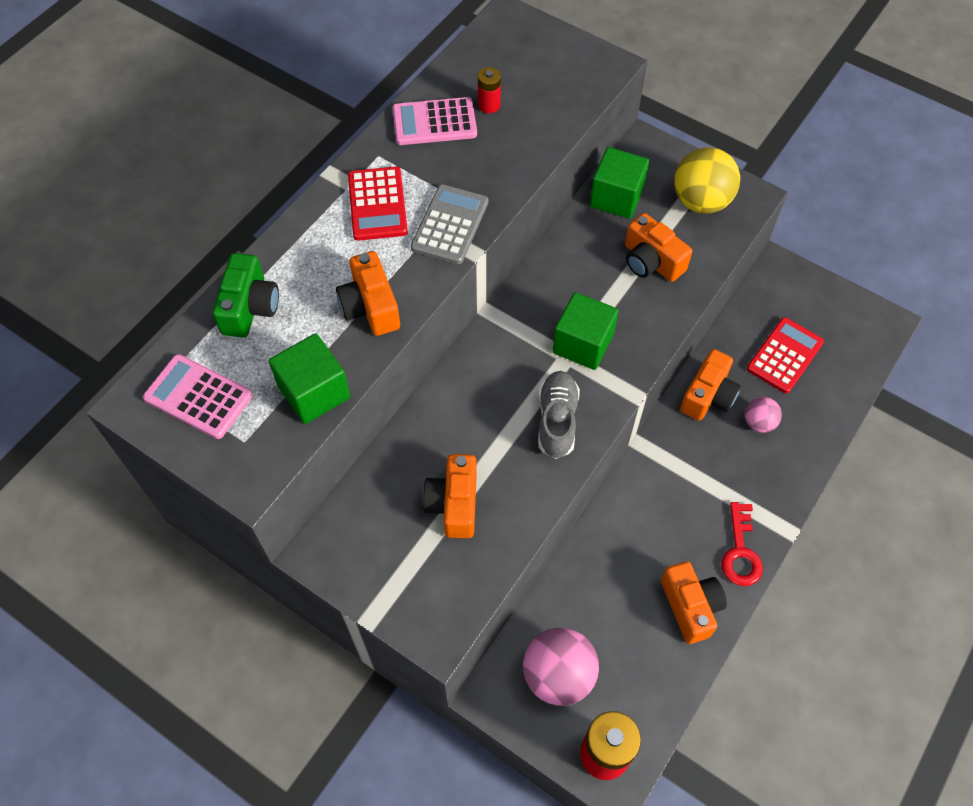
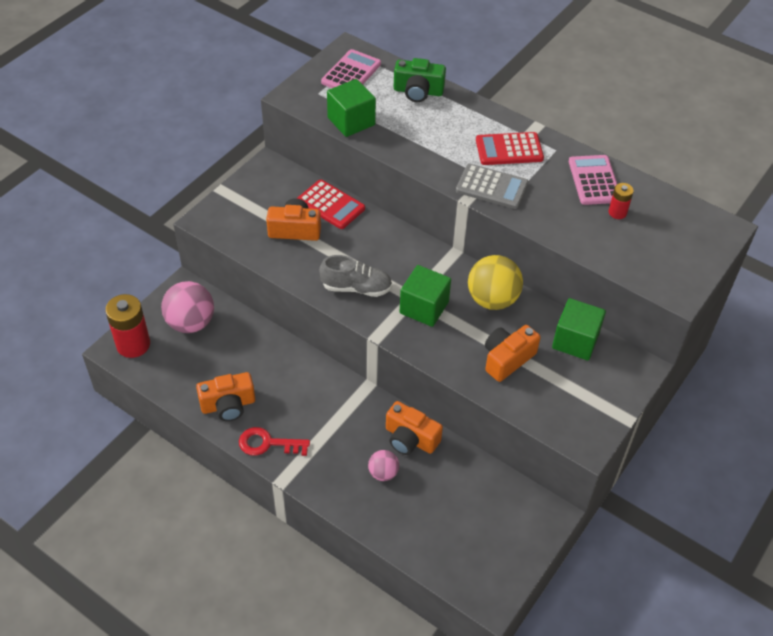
camera: 90 degrees right, 10 degrees down
orange camera [336,251,400,336] -> none
yellow ball [674,147,740,214] -> yellow ball moved to [468,255,523,310]
red calculator [747,317,824,393] -> red calculator moved to [297,180,365,229]

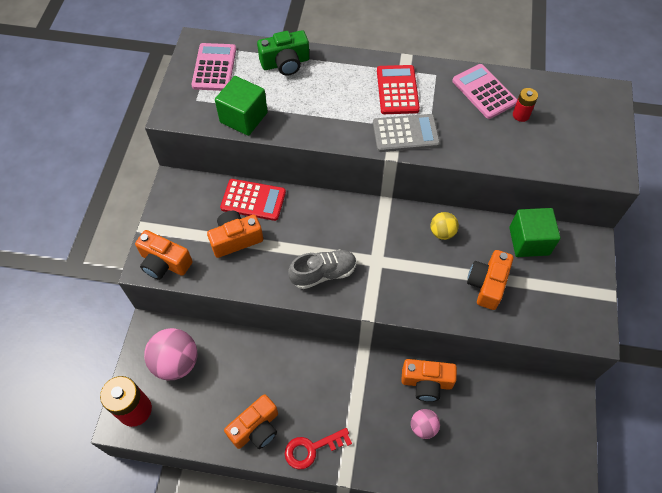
camera: 25 degrees left, 10 degrees up
green cube [400,265,451,327] -> none
yellow ball [468,255,523,310] -> yellow ball [430,212,459,240], size x0.55
red calculator [476,132,544,165] -> red calculator turned 120 degrees clockwise [377,65,420,114]
none -> orange camera [135,230,193,280]

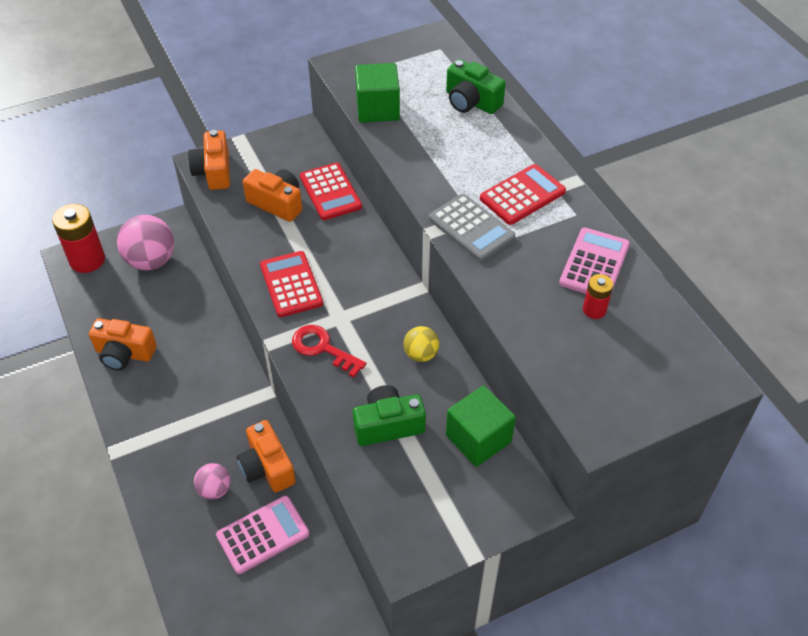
camera: 55 degrees right, 10 degrees down
pink calculator [191,43,236,91] -> pink calculator moved to [216,496,309,574]
red key [285,428,352,470] -> red key moved to [292,325,366,377]
grey shoe [288,250,356,289] -> red calculator [260,251,323,317]
orange camera [467,250,513,310] -> green camera [353,385,426,446]

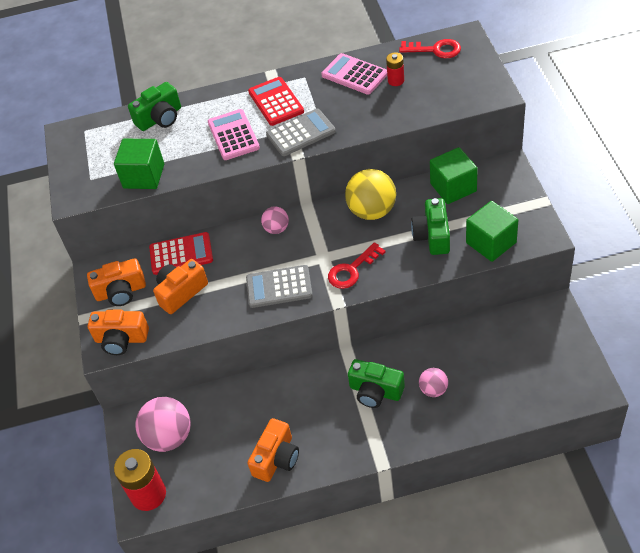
camera: 70 degrees left, 0 degrees up
pink calculator [216,496,309,574] -> pink calculator moved to [208,109,260,160]
orange camera [237,420,296,492] -> orange camera moved to [87,258,146,306]
red calculator [260,251,323,317] -> grey calculator [246,265,313,308]
yellow ball [404,326,439,362] -> yellow ball [345,169,396,220], size x1.83
none -> pink ball [261,206,289,234]
none -> green camera [348,359,405,408]
none -> red key [399,39,461,58]
none -> green cube [466,201,518,262]

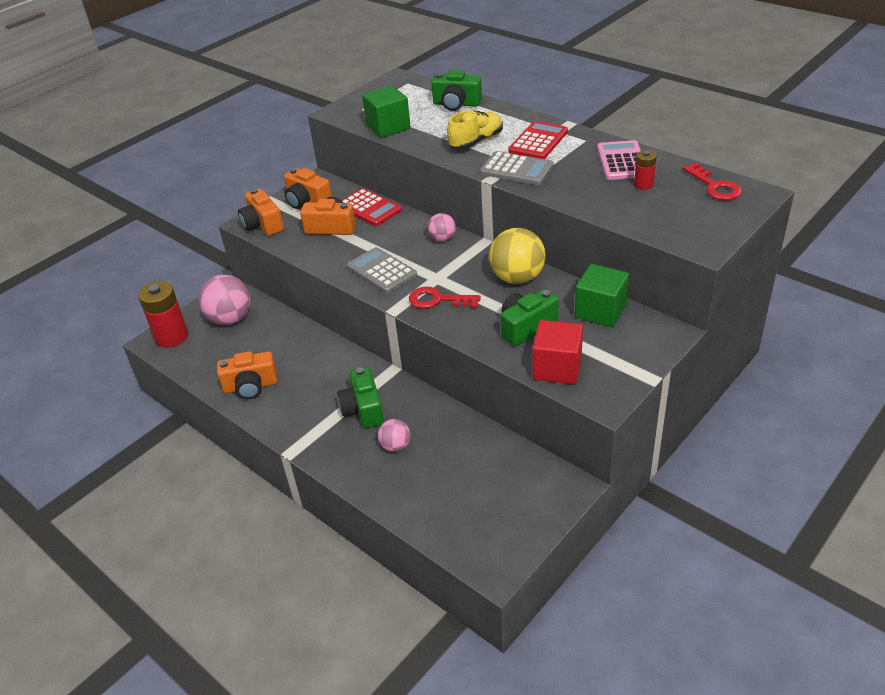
camera: 50 degrees right, 10 degrees down
pink calculator [208,109,260,160] -> yellow shoe [447,110,503,149]
green cube [466,201,518,262] -> red cube [532,320,583,384]

